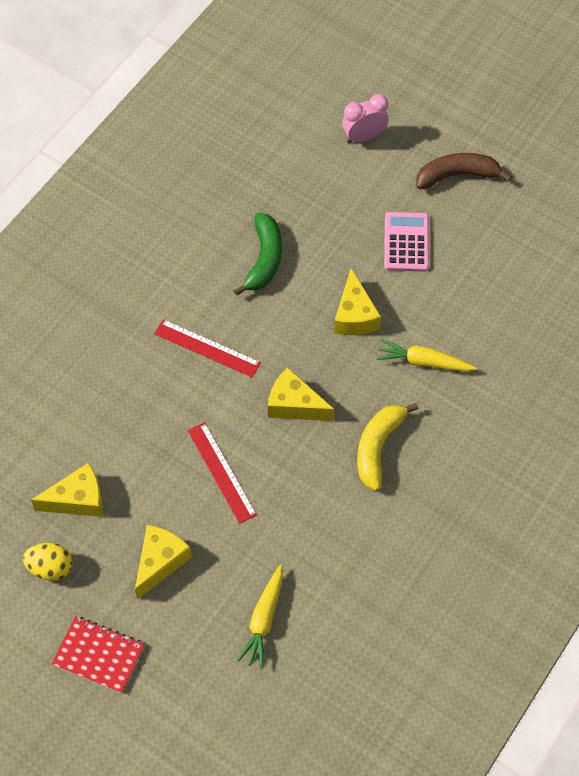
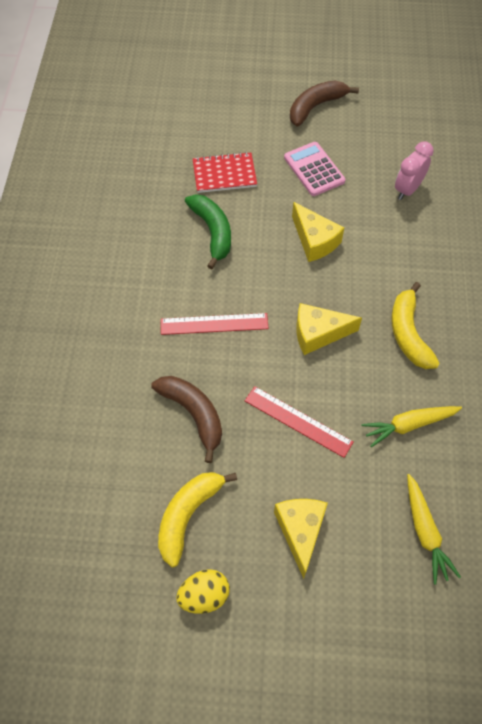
camera: 30 degrees left, 0 degrees up
yellow cheese [31,463,103,517] -> yellow banana [158,472,237,567]
red notebook [52,616,145,693] -> red notebook moved to [193,152,257,193]
pink clock [342,94,388,144] -> pink clock moved to [395,141,434,200]
yellow carrot [377,339,477,372] -> yellow carrot moved to [362,406,462,447]
none -> brown banana [151,376,222,463]

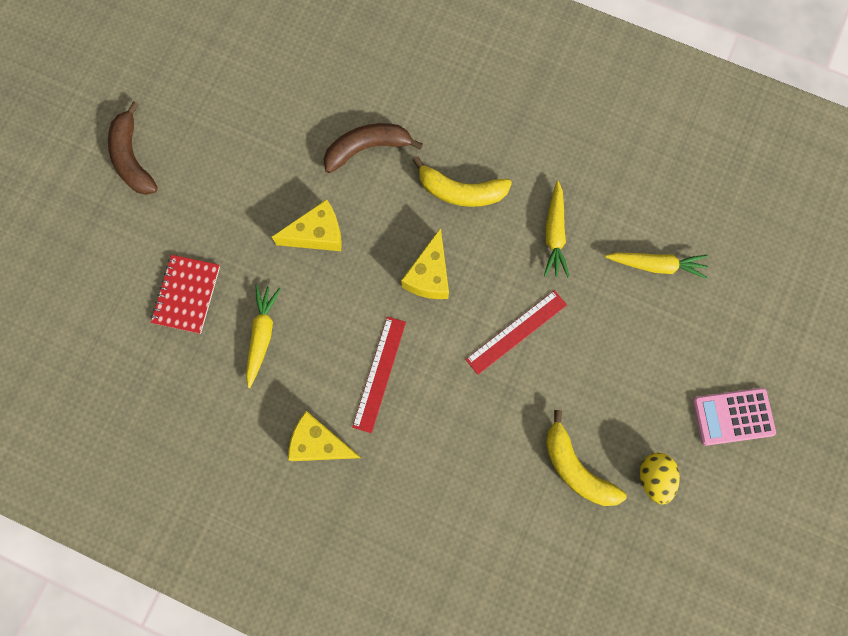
camera: 70 degrees left, 15 degrees up
brown banana [151,376,222,463] -> brown banana moved to [323,123,423,173]
green banana [185,194,231,269] -> yellow carrot [246,285,281,388]
yellow cheese [274,499,328,579] -> yellow cheese moved to [288,411,361,461]
pink calculator [284,142,345,196] -> pink calculator moved to [693,388,776,446]
pink clock [395,141,434,200] -> none

